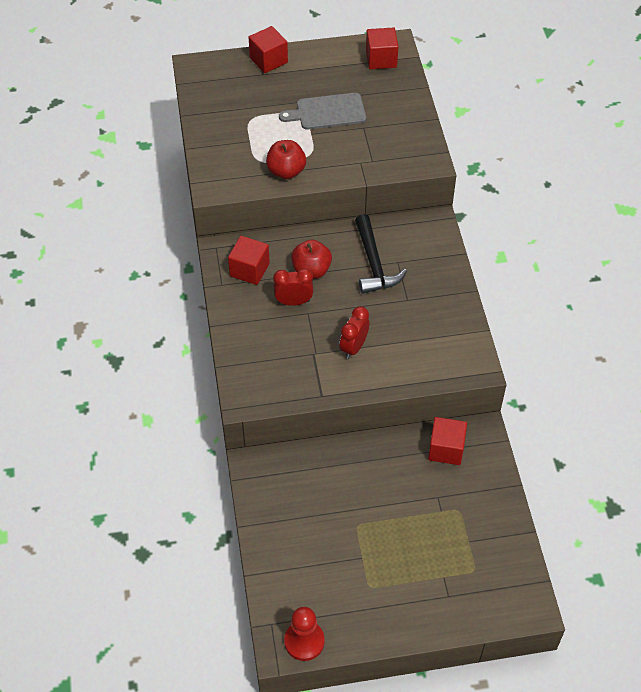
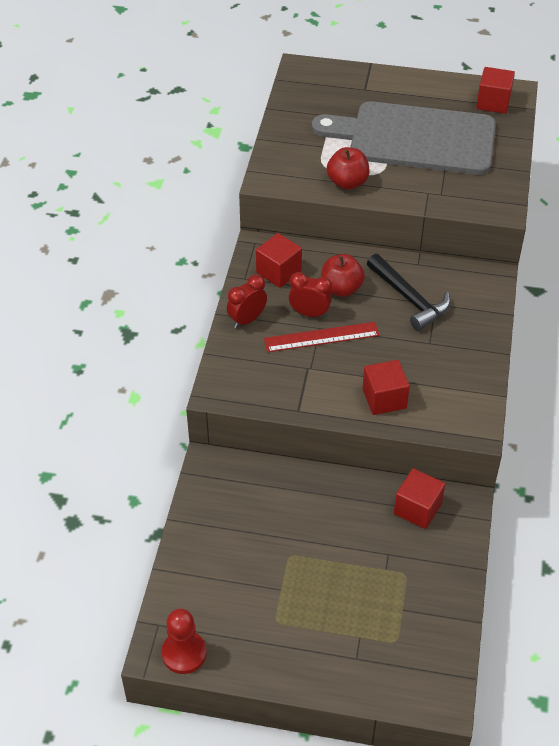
camera: 20 degrees right, 5 degrees down
red cube [249,26,288,73] -> red cube moved to [362,360,410,415]
grey cutting board [279,93,366,130] -> grey cutting board [312,101,496,175], size x1.98
red clock [340,306,369,359] -> red clock moved to [227,275,267,328]
black hammer [355,214,407,294] -> black hammer turned 45 degrees counterclockwise [367,254,451,331]
none -> red ruler [264,322,380,352]

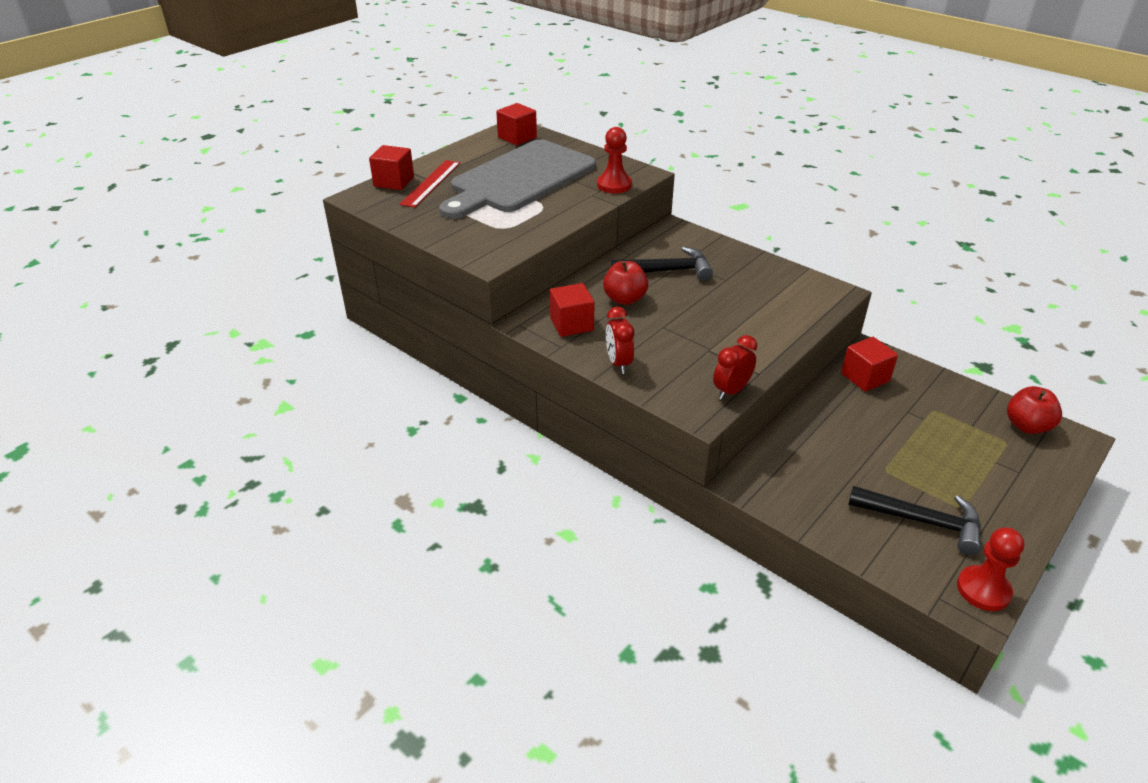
camera: 60 degrees left, 10 degrees down
red ruler [264,322,380,352] -> red ruler moved to [399,160,460,208]
red clock [289,272,332,318] -> red clock moved to [713,335,757,400]
red apple [327,147,369,190] -> red apple moved to [1007,386,1062,434]
red cube [362,360,410,415] -> red cube moved to [369,145,414,190]
none -> red pawn [597,127,632,193]
none -> black hammer [848,486,981,555]

